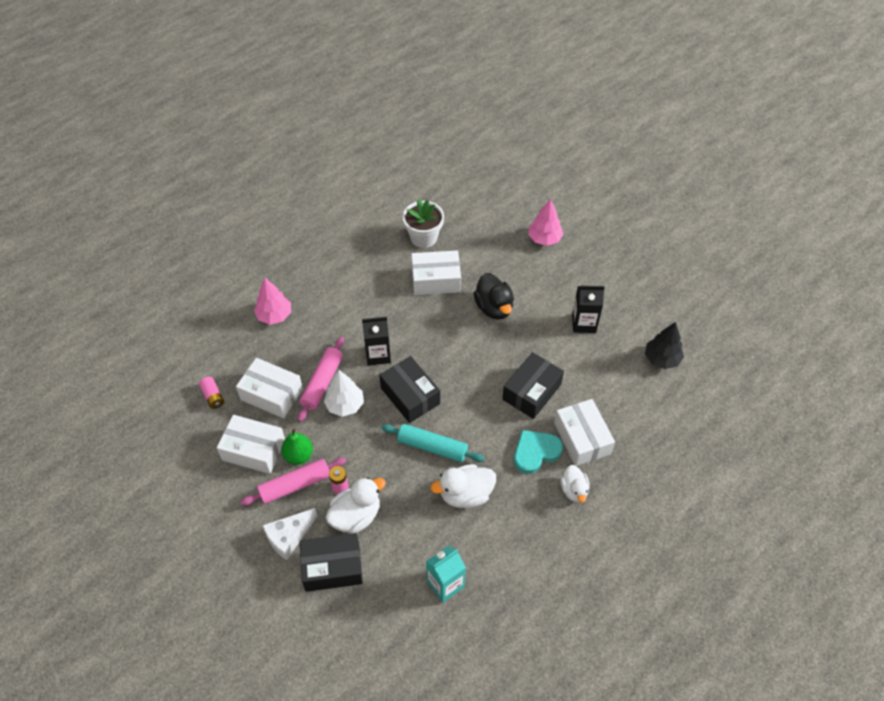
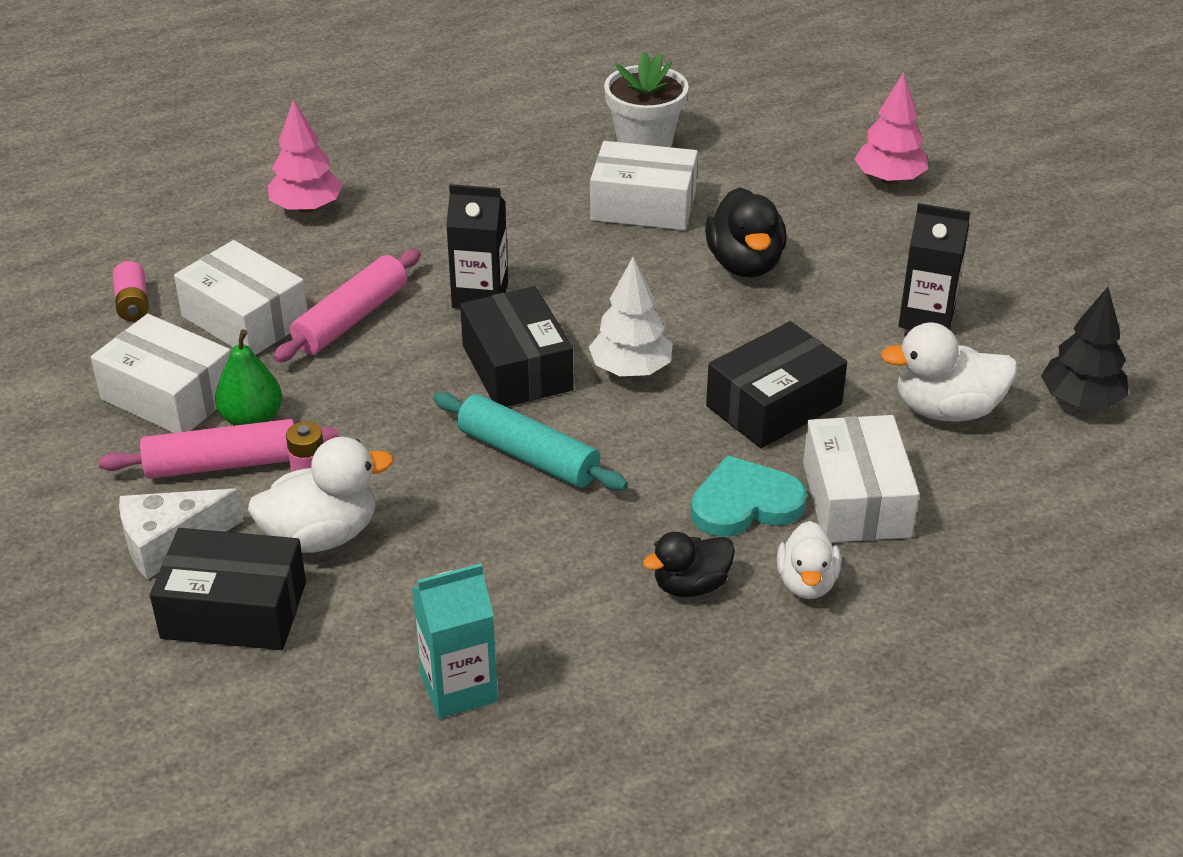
camera: 15 degrees right, 15 degrees down
white tree [324,370,364,417] -> white tree moved to [589,257,673,376]
white duck [431,464,496,508] -> white duck moved to [881,322,1017,422]
none -> black duck [643,532,735,597]

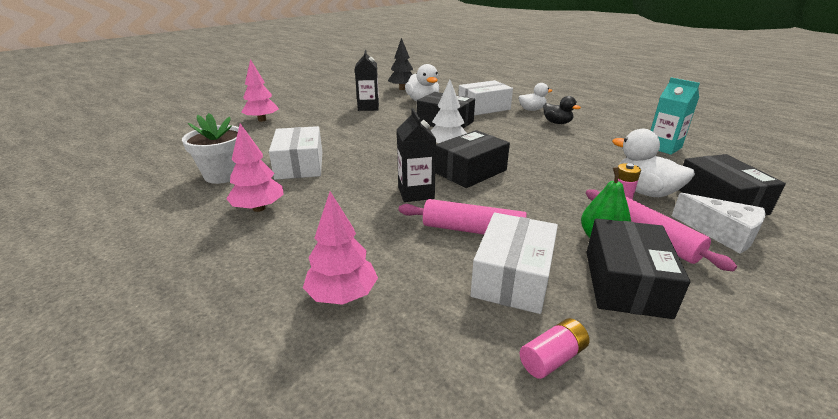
camera: 110 degrees left, 10 degrees down
white box [91,314,231,433] -> black box [586,218,690,319]
turquoise rolling pin [433,392,628,491] -> none
turquoise heart [691,455,807,537] -> none
black duck [705,187,787,277] -> none
none -> pink tree [226,123,284,212]

